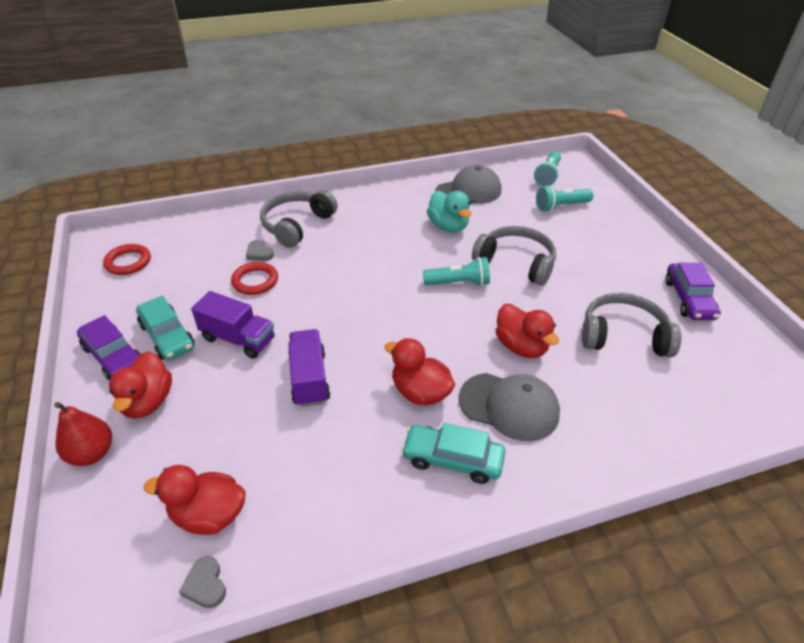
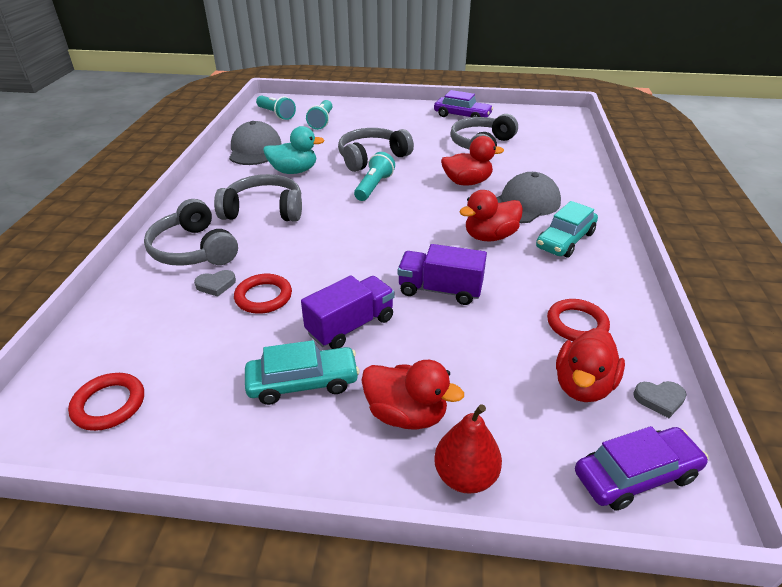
camera: 65 degrees left, 5 degrees down
purple car [77,315,141,381] -> purple car moved to [575,426,709,510]
none -> grey headphones [214,174,302,222]
none -> red ring [547,299,610,341]

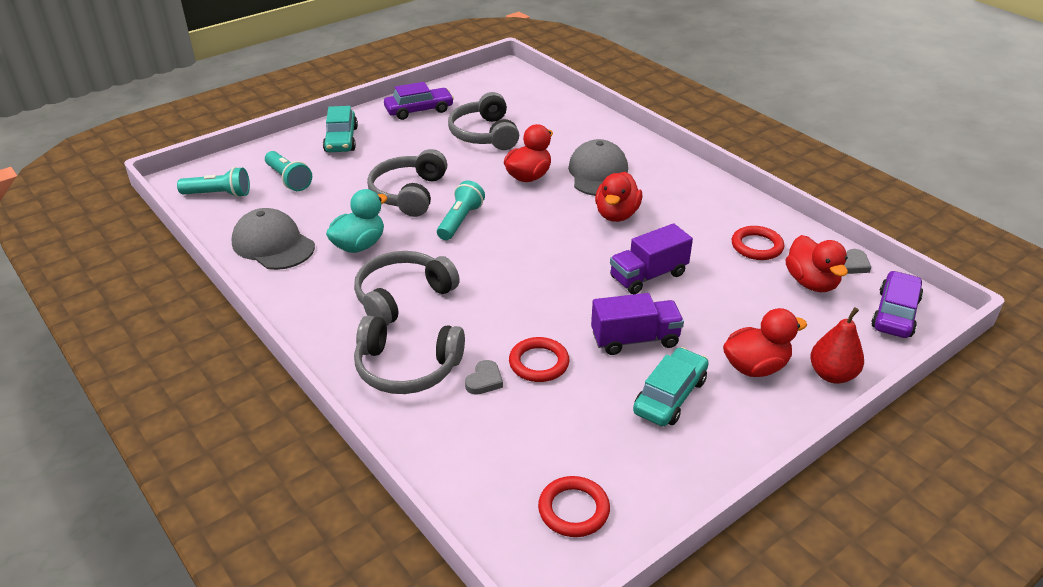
camera: 45 degrees left, 0 degrees up
purple truck [301,276,395,349] -> purple truck turned 75 degrees clockwise [591,293,684,355]
turquoise flashlight [354,152,395,201] -> turquoise flashlight turned 45 degrees clockwise [437,180,485,240]
turquoise car [536,201,598,258] -> turquoise car moved to [323,106,358,152]

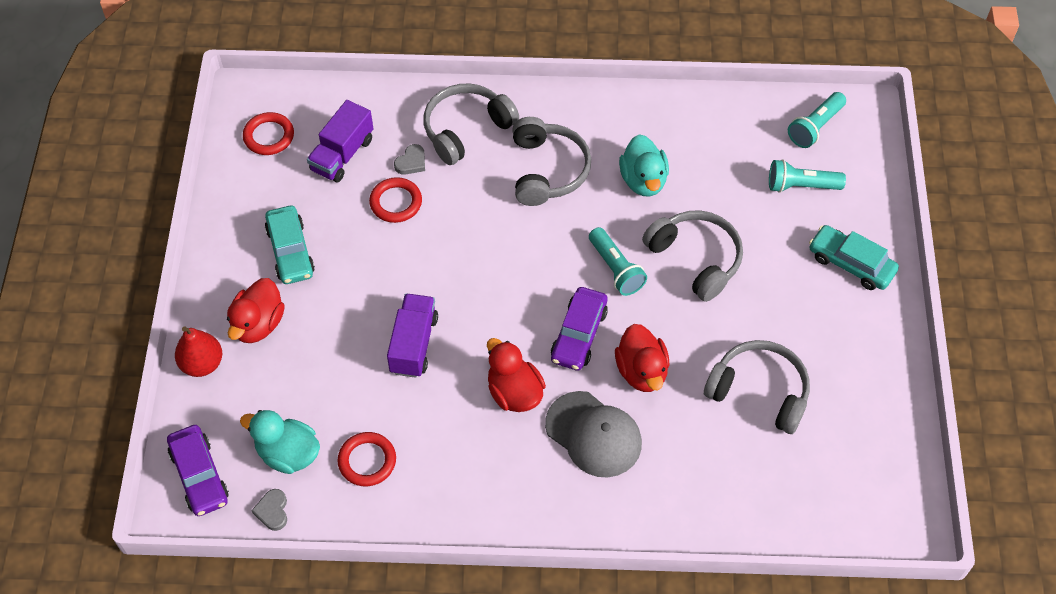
camera: 130 degrees right, 20 degrees up
grey cap [232,208,315,270] -> none
purple car [384,82,454,120] -> purple car moved to [551,287,608,371]
grey heart [465,360,503,395] -> grey heart turned 120 degrees counterclockwise [394,144,425,175]
purple truck [591,293,684,355] -> purple truck moved to [307,100,373,183]
red duck [786,235,848,292] -> turquoise duck [240,410,320,474]

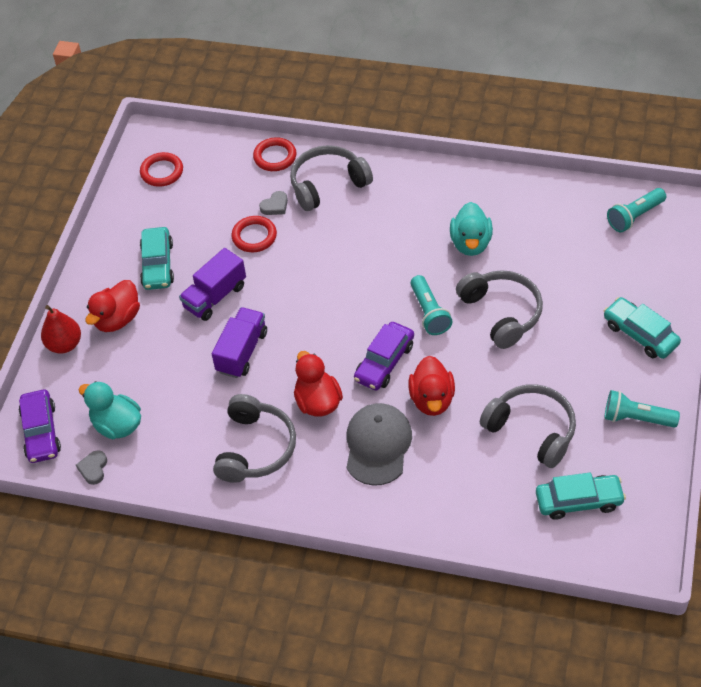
camera: 15 degrees right, 5 degrees down
purple truck [307,100,373,183] -> purple truck moved to [179,248,246,321]
red ring [337,432,396,486] -> red ring moved to [253,137,297,171]
grey headphones [513,117,591,206] -> grey headphones moved to [213,394,296,483]
grey cap [545,391,642,477] -> grey cap turned 135 degrees counterclockwise [347,403,412,486]
turquoise flashlight [769,159,846,193] -> turquoise flashlight moved to [605,390,680,427]
none -> turquoise car [536,472,626,520]

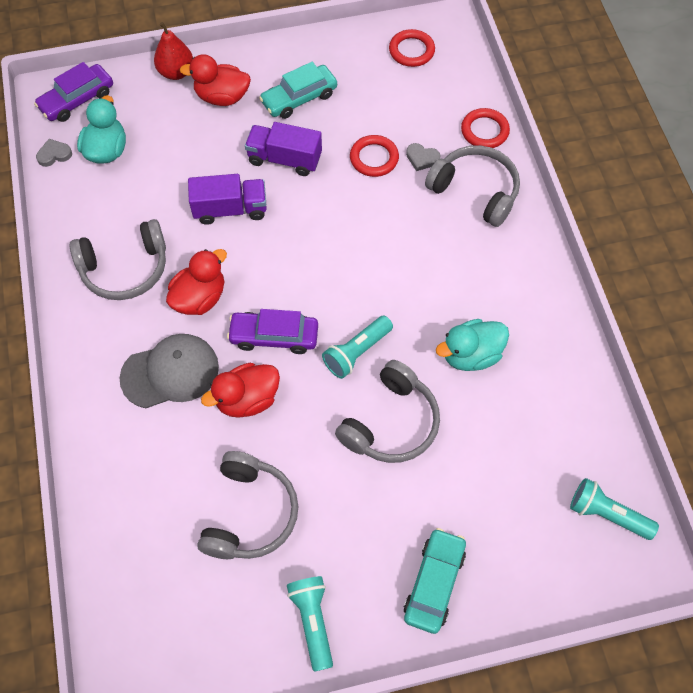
camera: 60 degrees right, 10 degrees up
turquoise car [536,472,626,520] -> none

